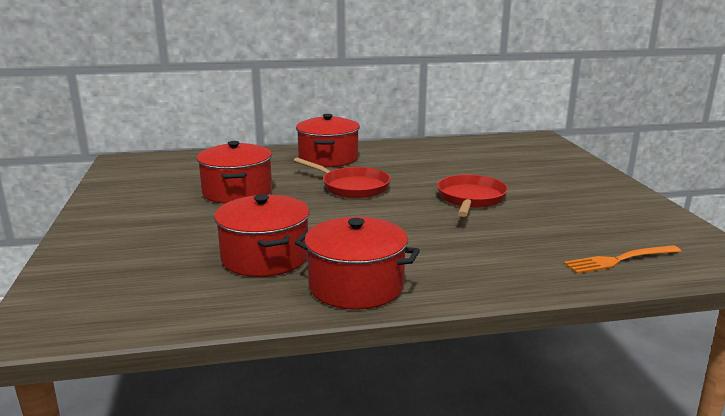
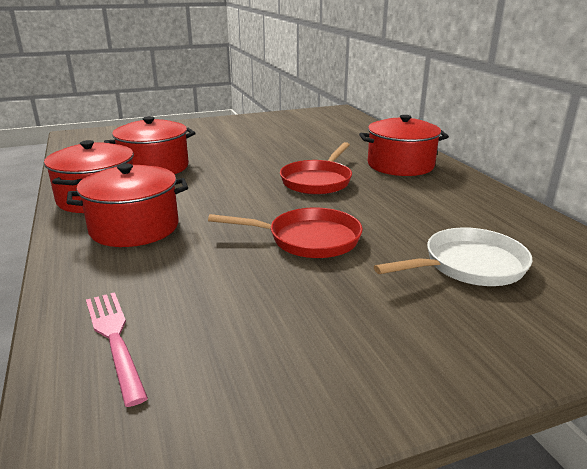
camera: 80 degrees right, 5 degrees up
red pot [197,141,272,204] -> red pot moved to [66,163,188,247]
orange fork [564,245,682,274] -> pink fork [86,292,148,407]
none -> white pan [374,227,532,286]

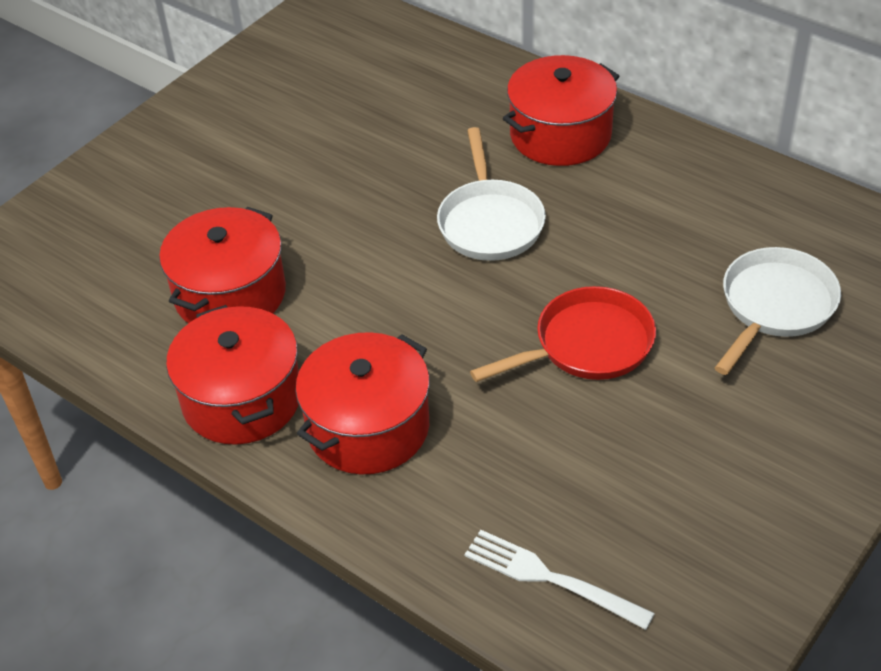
camera: 30 degrees left, 20 degrees up
pink fork [86,292,148,407] -> white fork [465,530,655,630]
red pan [280,142,352,195] -> white pan [437,127,546,261]

